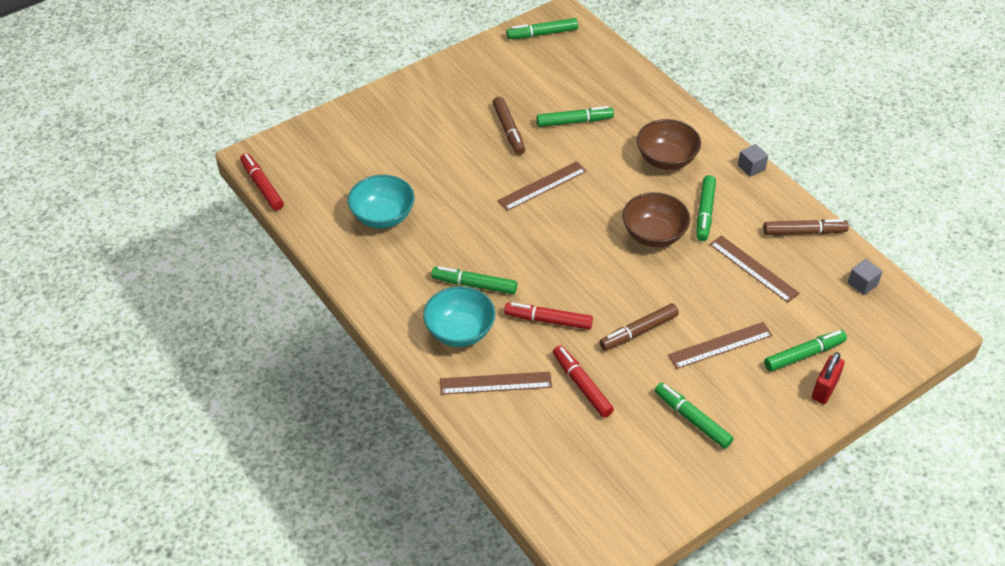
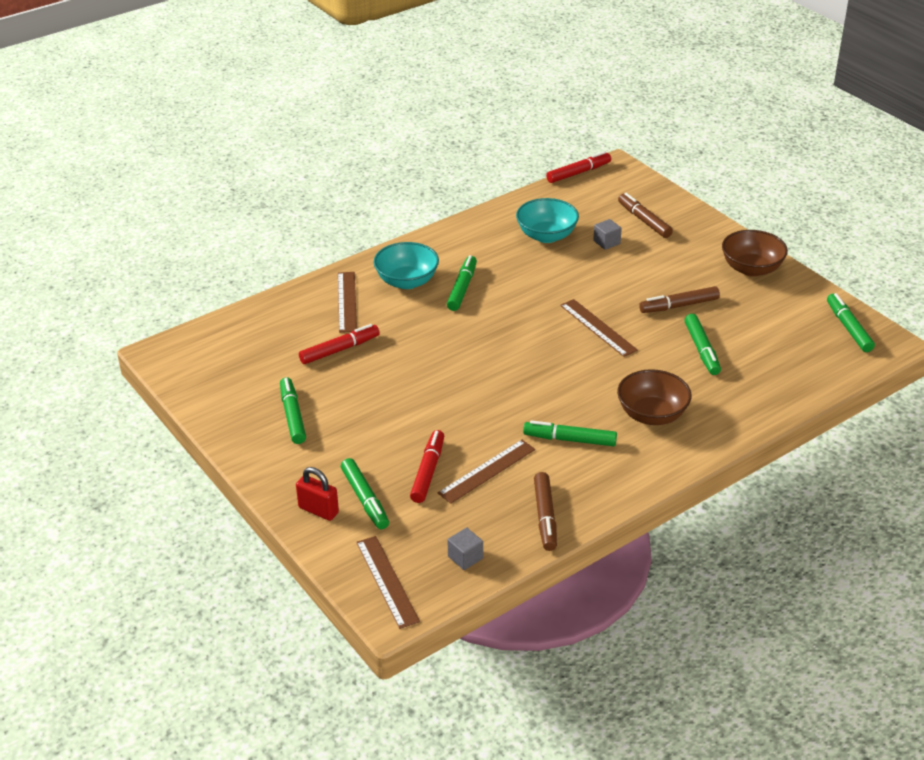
camera: 90 degrees right, 10 degrees down
red marker [504,302,593,330] -> red marker moved to [410,430,444,503]
brown marker [599,303,679,351] -> brown marker moved to [618,193,673,238]
brown bowl [623,192,691,247] -> brown bowl moved to [722,230,788,277]
green marker [655,382,734,449] -> green marker turned 60 degrees counterclockwise [280,377,306,444]
brown ruler [668,322,773,369] -> brown ruler moved to [356,536,420,629]
grey cube [738,144,768,177] -> grey cube moved to [593,219,622,250]

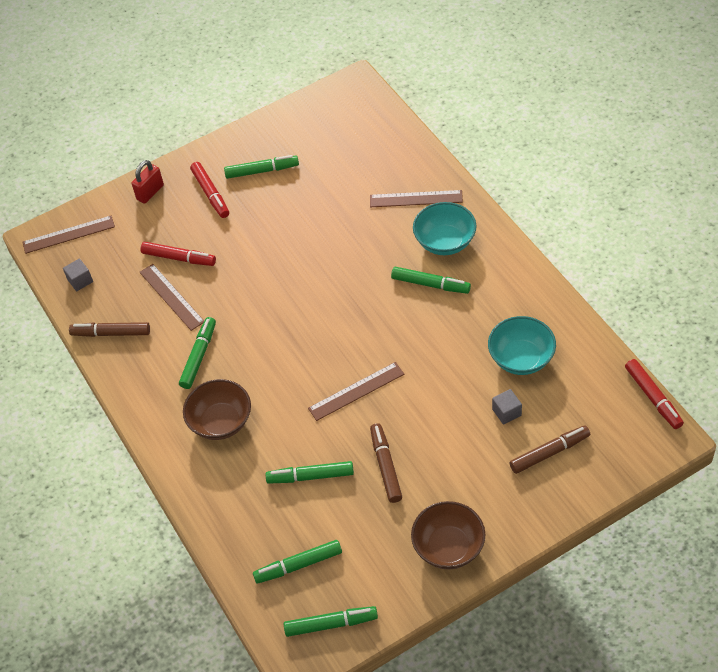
camera: 100 degrees right, 15 degrees up
red marker [299,324,380,364] -> red marker moved to [190,162,229,218]
green marker [341,458,389,529] -> green marker moved to [253,540,342,584]

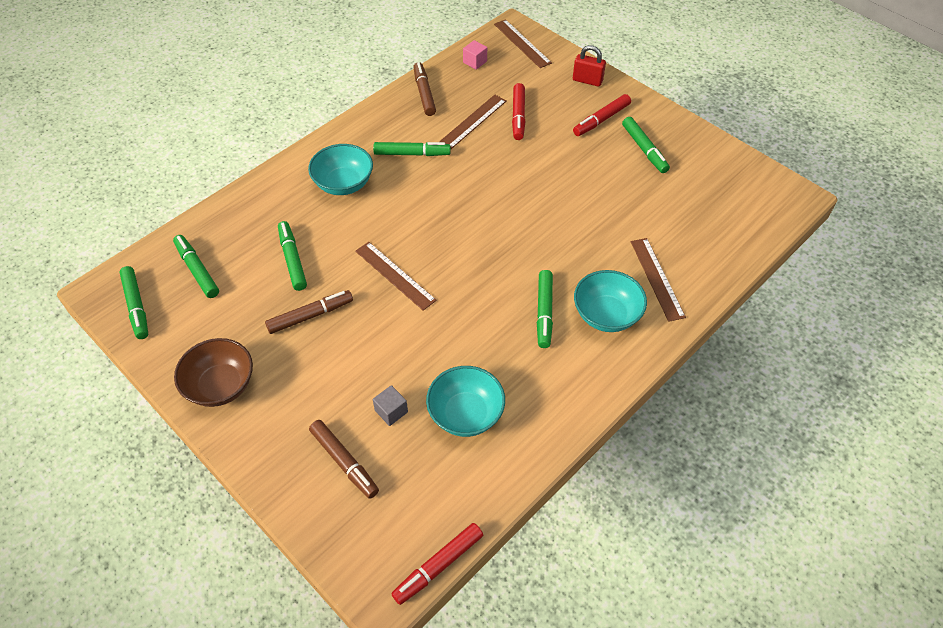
camera: 70 degrees right, 0 degrees up
grey cube [63,259,93,291] -> pink cube [463,40,487,70]
brown bowl [183,379,251,440] -> turquoise bowl [308,144,373,195]

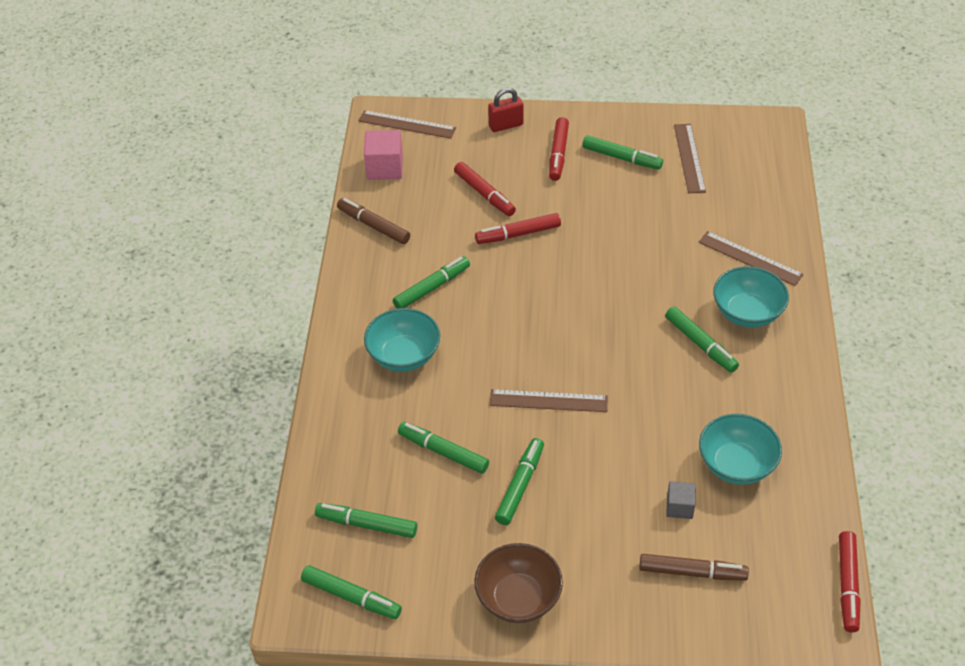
camera: 40 degrees left, 5 degrees down
brown marker [265,290,353,334] -> green marker [495,438,544,525]
brown ruler [439,95,507,149] -> brown ruler moved to [674,124,706,193]
pink cube [463,40,487,70] -> pink cube [364,130,403,180], size x1.67
none -> red marker [475,213,561,244]

